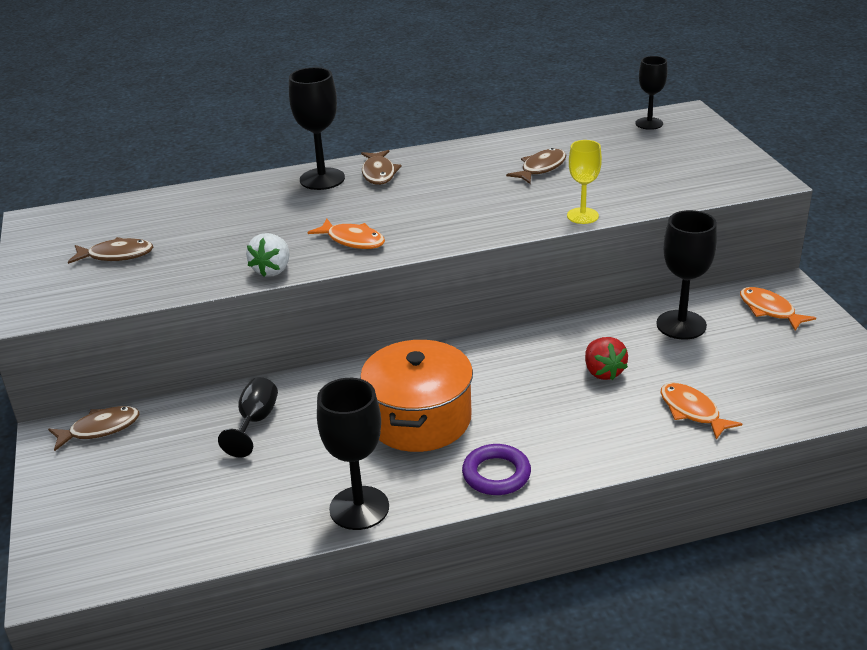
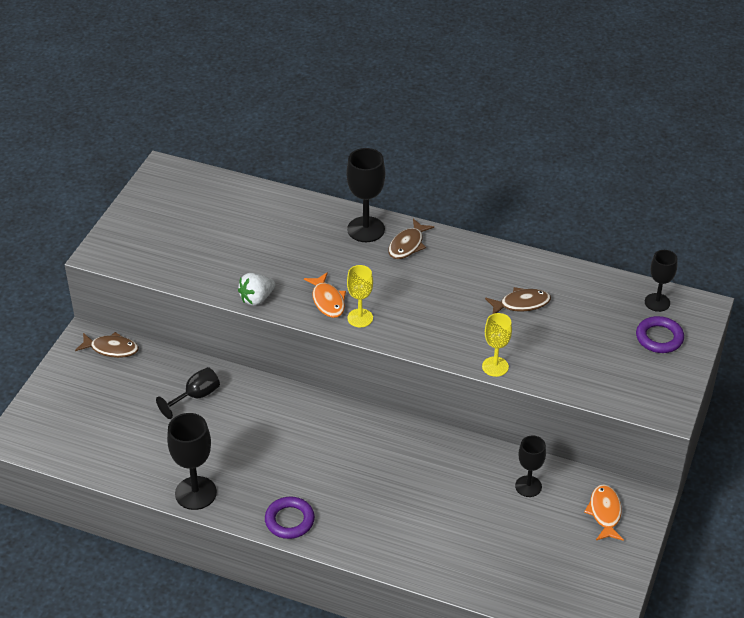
camera: 35 degrees right, 10 degrees up
brown fish [68,237,153,264] -> none
orange pot [360,340,473,452] -> none
red strawberry [585,337,628,380] -> none
black goblet [656,210,717,339] -> black goblet [515,435,546,497], size x0.64
orange fish [660,383,742,440] -> none
none -> yellow goblet [347,265,373,327]
none -> purple ring [636,316,684,353]

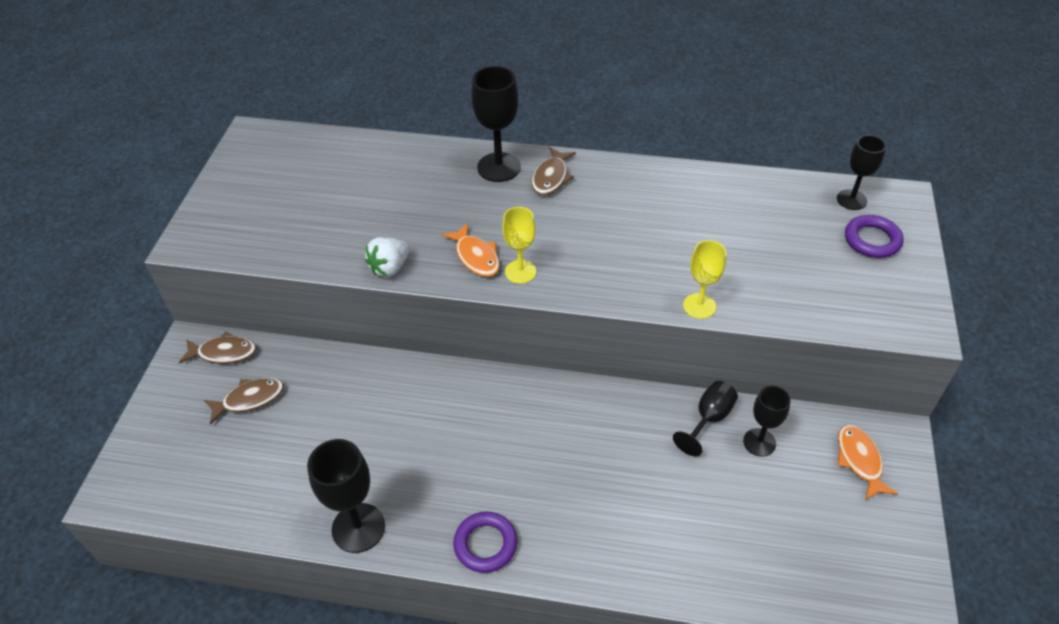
camera: 10 degrees left, 5 degrees up
black goblet [156,367,220,419] -> black goblet moved to [673,381,738,456]
brown fish [485,287,551,314] -> brown fish moved to [204,378,284,425]

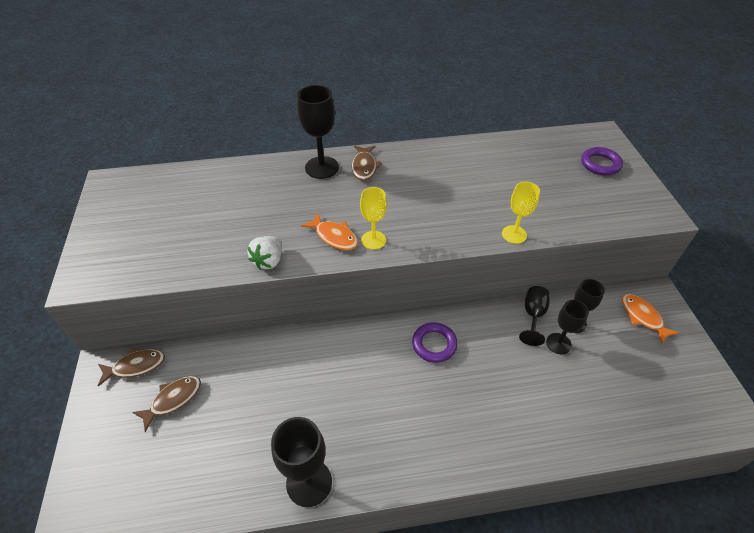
camera: 20 degrees left, 0 degrees up
purple ring [453,512,518,573] -> purple ring moved to [412,322,458,363]
black goblet [837,135,886,210] -> black goblet moved to [546,300,589,354]

